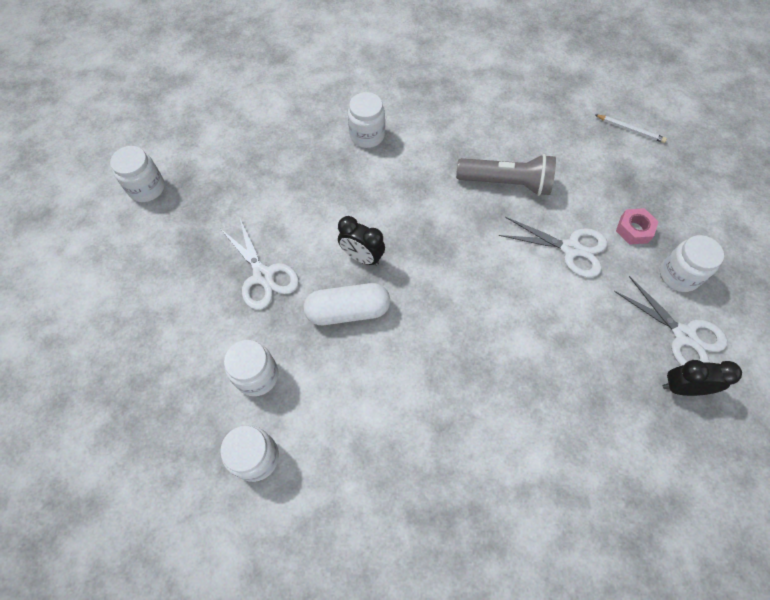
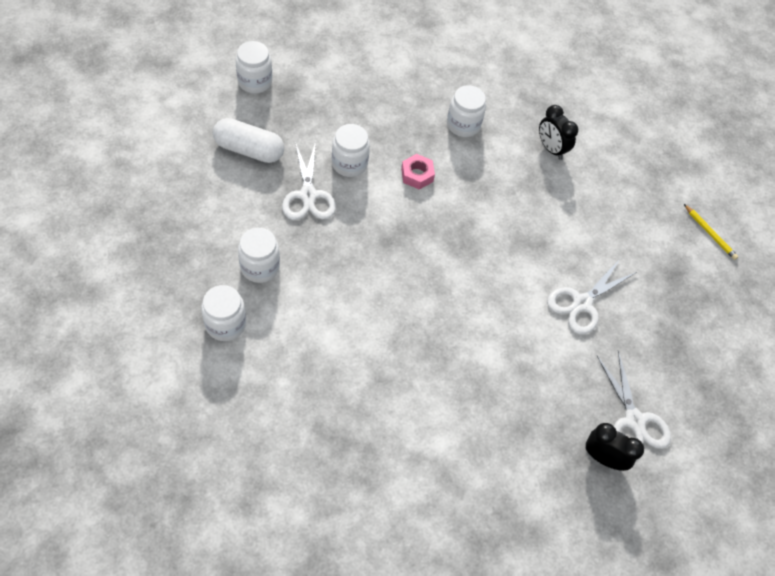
camera: 20 degrees right, 5 degrees down
white capsule [304,283,390,325] -> white capsule moved to [213,118,284,163]
black clock [338,216,385,266] -> black clock moved to [539,105,578,160]
grey flashlight [456,154,556,196] -> none
white scissors [499,217,607,278] -> white scissors turned 90 degrees clockwise [547,259,637,334]
white pencil [595,115,667,143] -> yellow pencil [684,204,738,260]
pink nut [616,208,659,245] -> pink nut moved to [401,154,435,190]
white jar [660,235,724,292] -> white jar moved to [332,124,370,177]

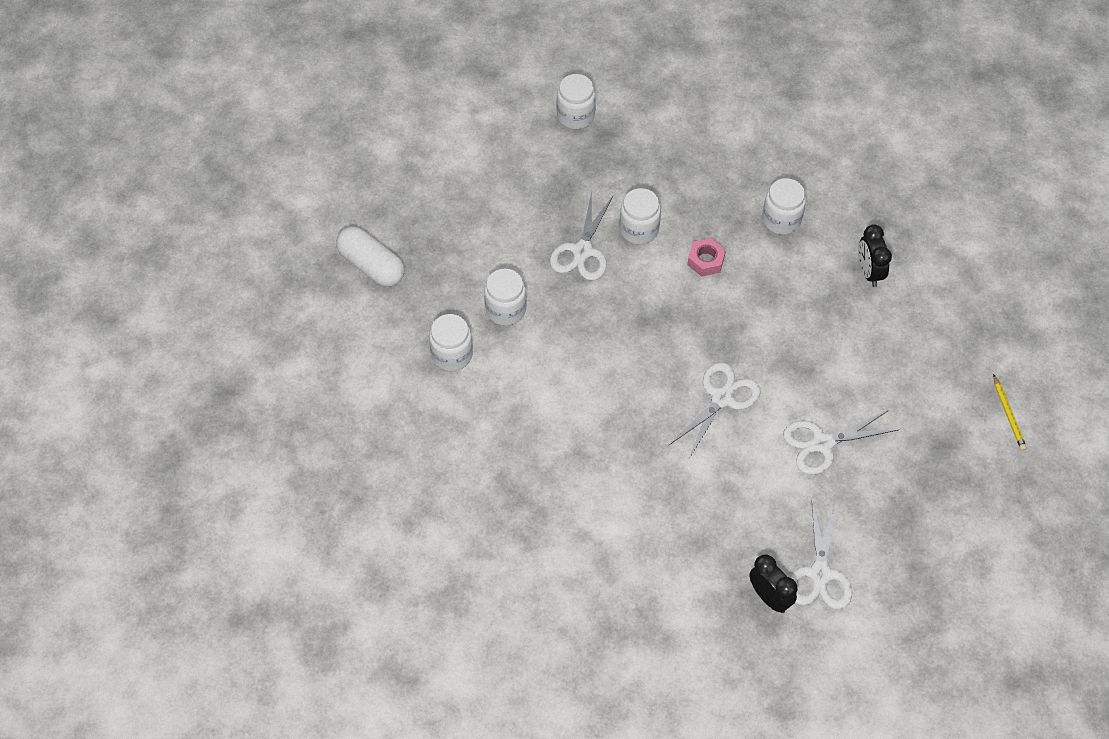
camera: 30 degrees right, 0 degrees up
white capsule [213,118,284,163] -> white capsule moved to [336,226,405,287]
none -> white scissors [669,362,761,459]

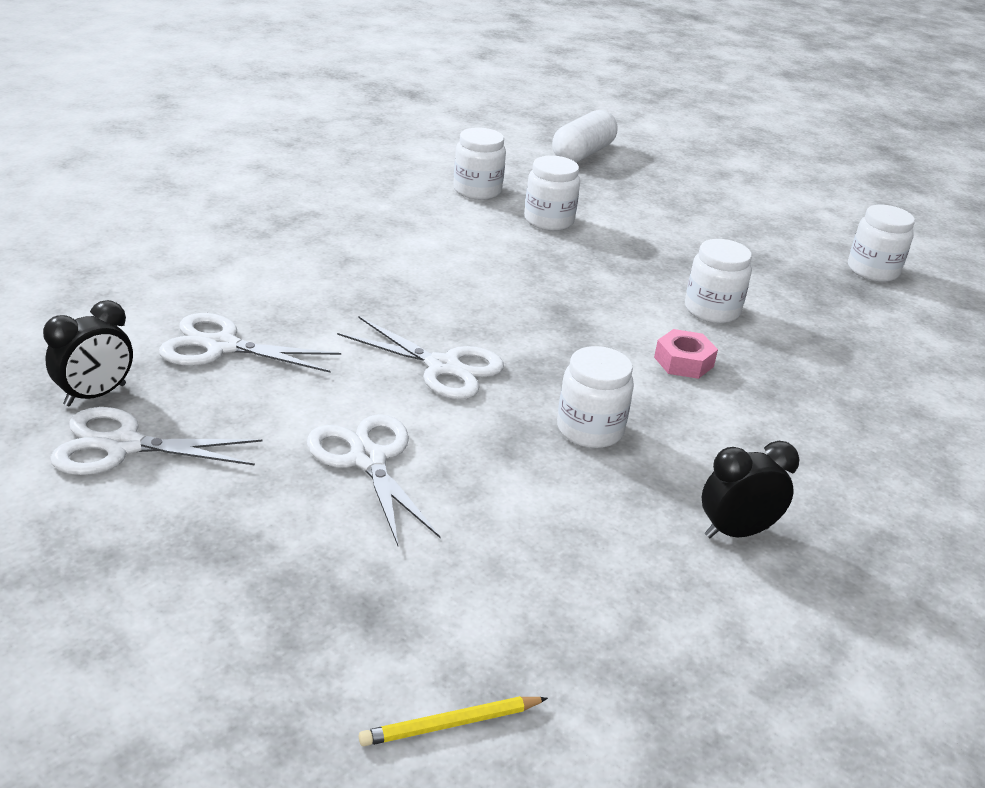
camera: 80 degrees right, 25 degrees down
white scissors [550,191,613,281] -> white scissors moved to [159,313,341,373]
white jar [762,178,806,235] -> white jar moved to [557,346,634,448]

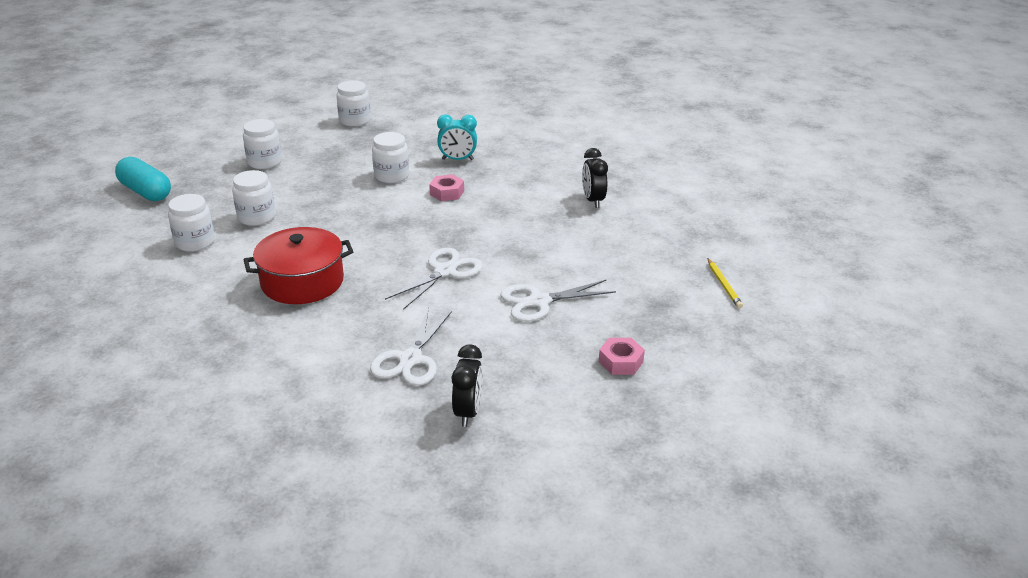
camera: 80 degrees left, 0 degrees up
black clock [43,300,133,406] -> black clock turned 45 degrees clockwise [451,344,483,427]
white scissors [50,407,263,475] -> none
white capsule [552,110,617,162] -> turquoise capsule [115,157,171,201]
white jar [557,346,634,448] -> white jar moved to [243,119,282,169]
none -> red pot [244,227,353,304]
none -> turquoise clock [437,114,477,160]
none -> pink nut [599,338,645,375]

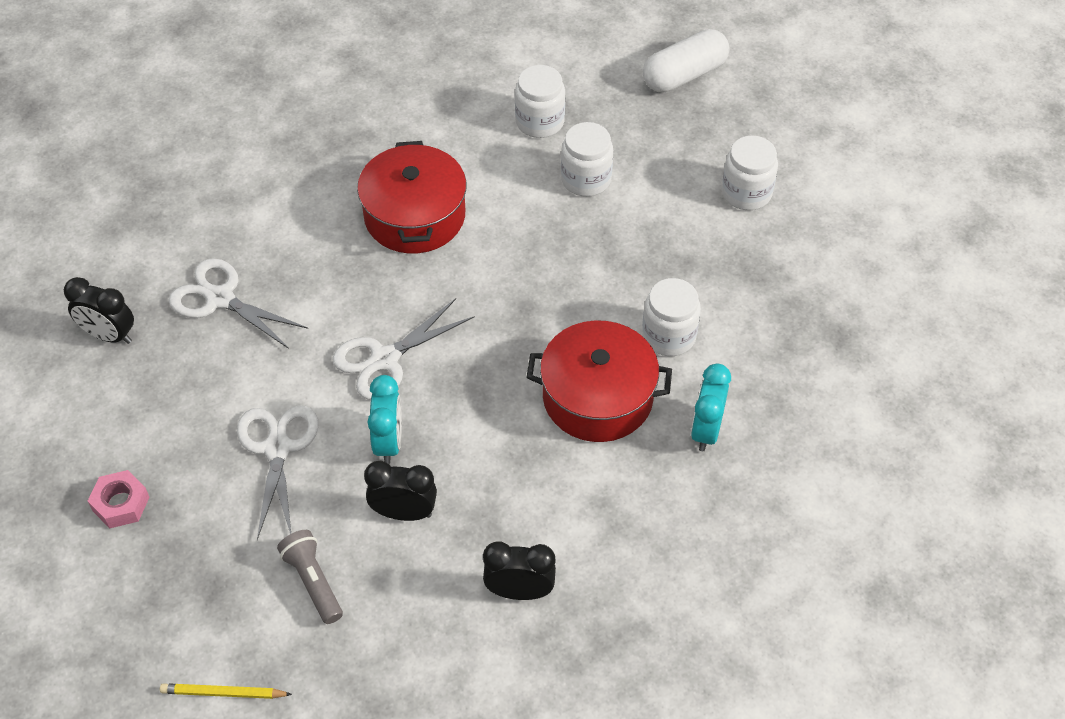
camera: 105 degrees right, 20 degrees up
turquoise capsule [115,157,171,201] -> white capsule [643,29,729,93]
white jar [336,80,371,127] -> none
white scissors [385,248,483,310] -> white scissors turned 90 degrees clockwise [332,298,475,400]
pink nut [429,174,464,201] -> red pot [526,320,672,442]
none -> grey flashlight [277,530,343,624]
none -> black clock [364,461,437,521]
none -> turquoise clock [368,375,402,464]

